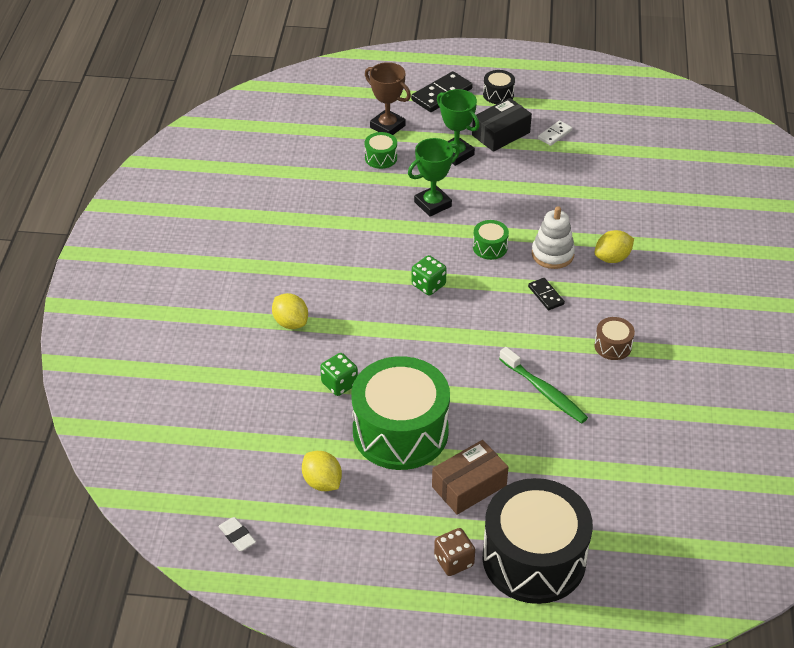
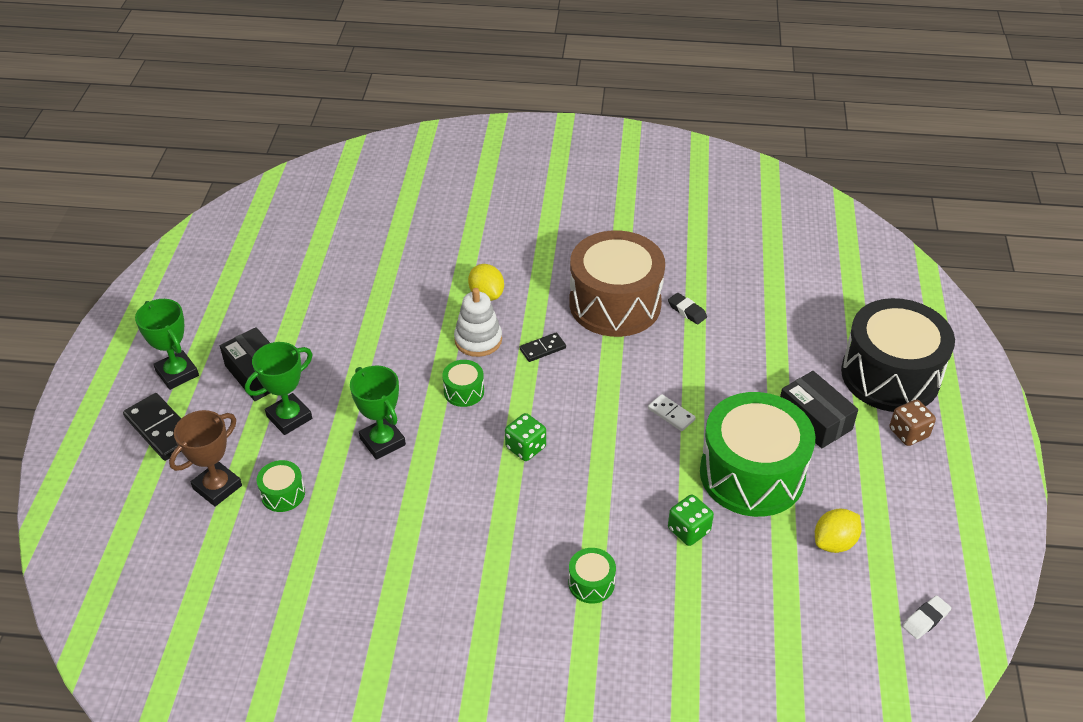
camera: 90 degrees left, 0 degrees up
yellow lemon [272,293,308,329] -> green drum [568,548,616,603]
brown box [432,440,508,515] -> black box [780,371,858,448]
black drum [483,70,515,104] -> green trophy [135,299,199,390]
green toothbrush [499,347,588,424] -> none
white domino [538,121,572,146] -> white domino moved to [648,394,696,431]
brown drum [594,317,635,360] -> brown drum [569,230,665,337], size x2.43
none -> black eraser [668,293,707,325]

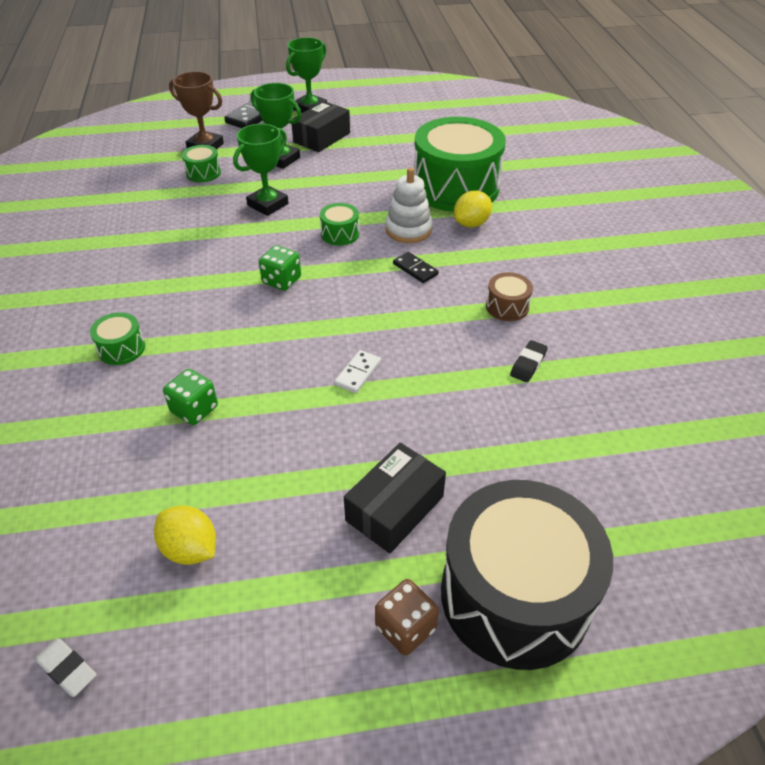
camera: 75 degrees right, 0 degrees up
brown drum [569,230,665,337] -> brown drum [486,272,533,321], size x0.41
green drum [700,392,815,517] -> green drum moved to [414,117,506,212]

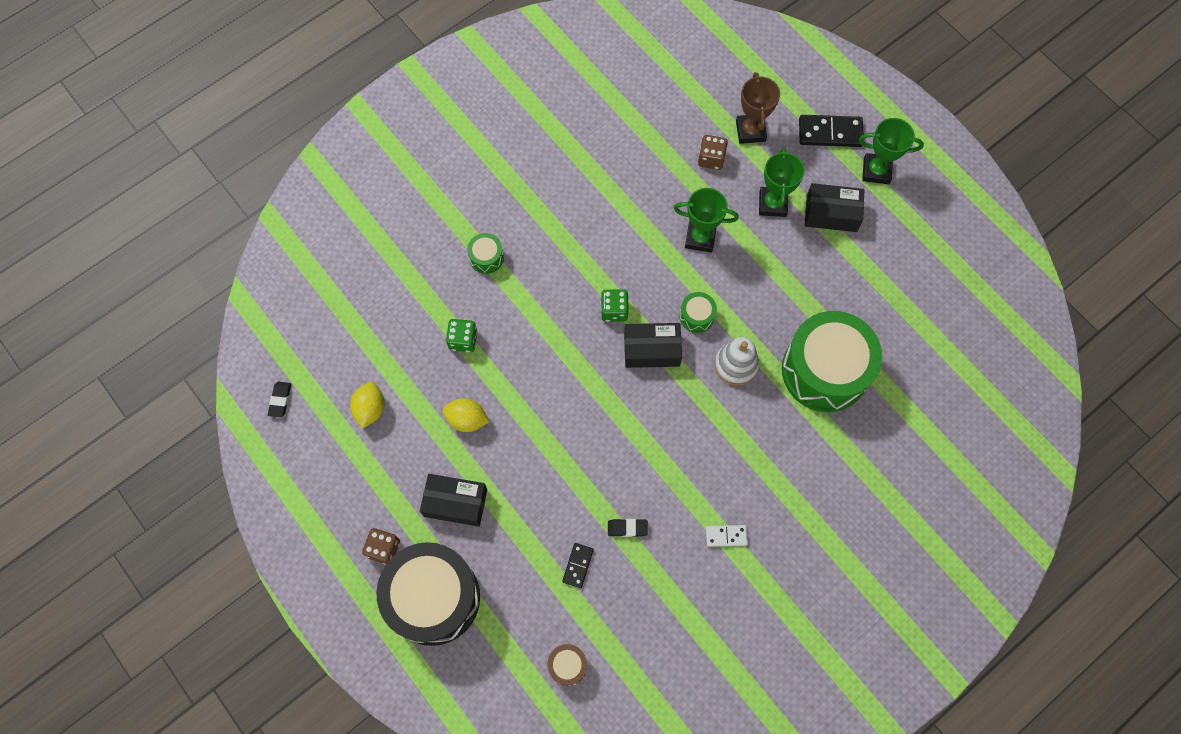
camera: 60 degrees right, 25 degrees up
white eraser [35,638,96,697] -> black eraser [268,382,291,417]
green drum [182,145,221,182] -> brown dice [698,135,728,170]
white domino [334,350,381,393] -> white domino moved to [706,525,748,547]
black domino [393,252,439,283] -> black domino moved to [562,543,594,588]
yellow lemon [454,191,492,227] -> yellow lemon moved to [443,398,489,432]
brown drum [486,272,533,321] -> brown drum moved to [547,644,587,686]
none -> black box [624,323,682,368]

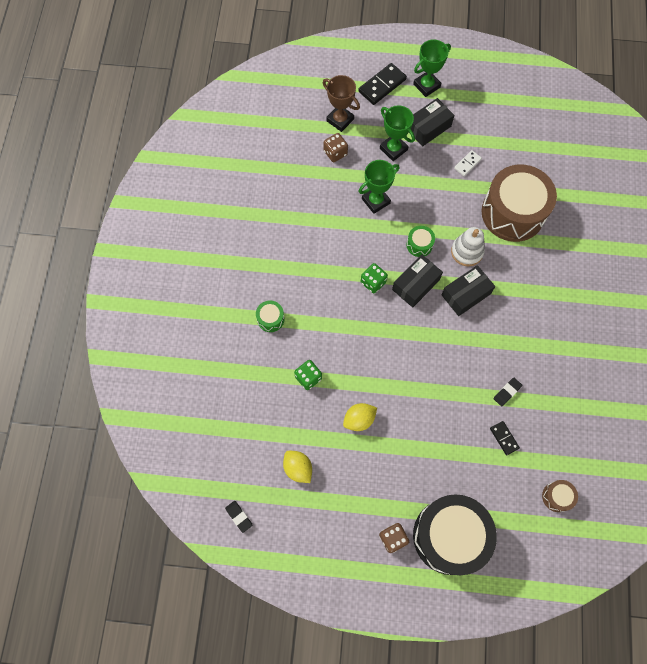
camera: 45 degrees left, 0 degrees up
black box [420,474,487,527] -> black box moved to [442,265,495,316]
white domino [706,525,748,547] -> white domino moved to [454,150,482,176]
green drum [782,311,882,412] -> brown drum [481,165,557,242]

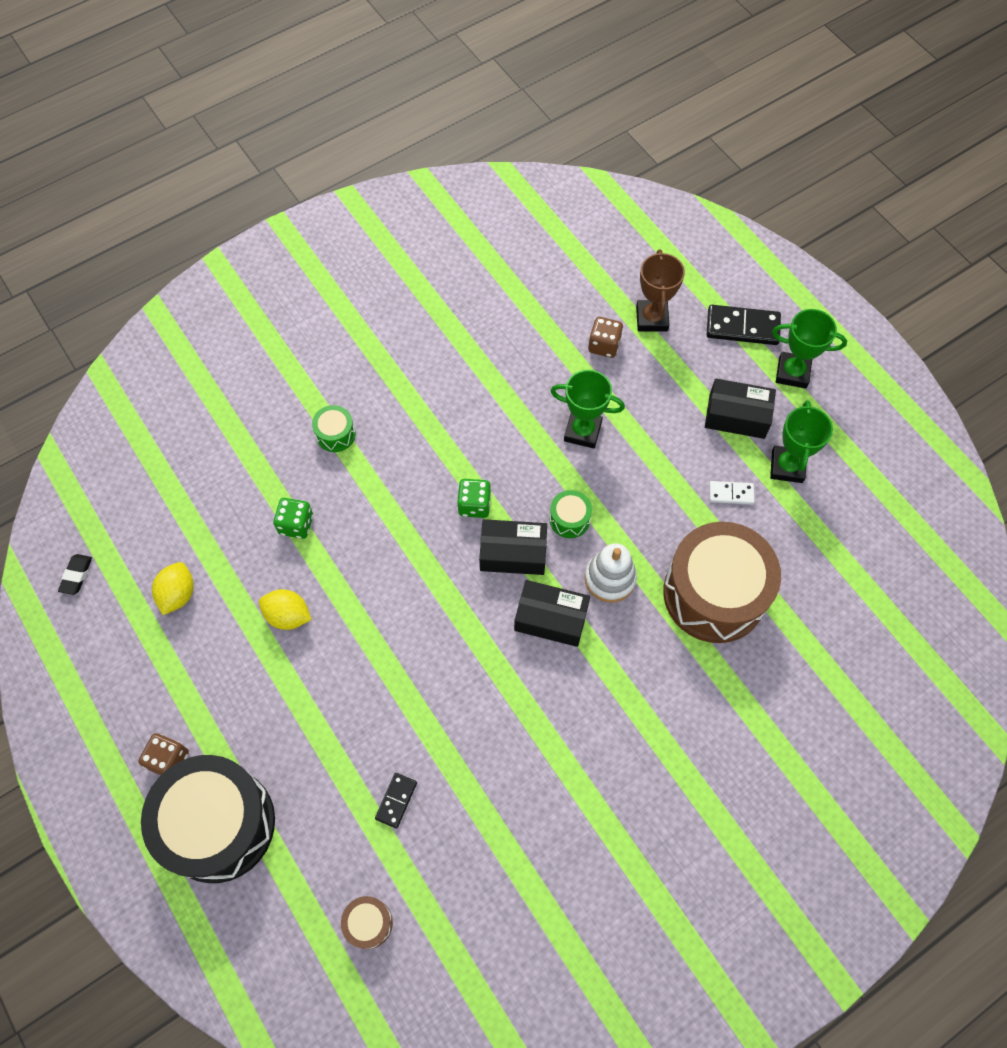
camera: 50 degrees right, 5 degrees down
green trophy [380,105,415,161] -> green trophy moved to [770,400,833,483]
black eraser [493,378,522,406] -> none

